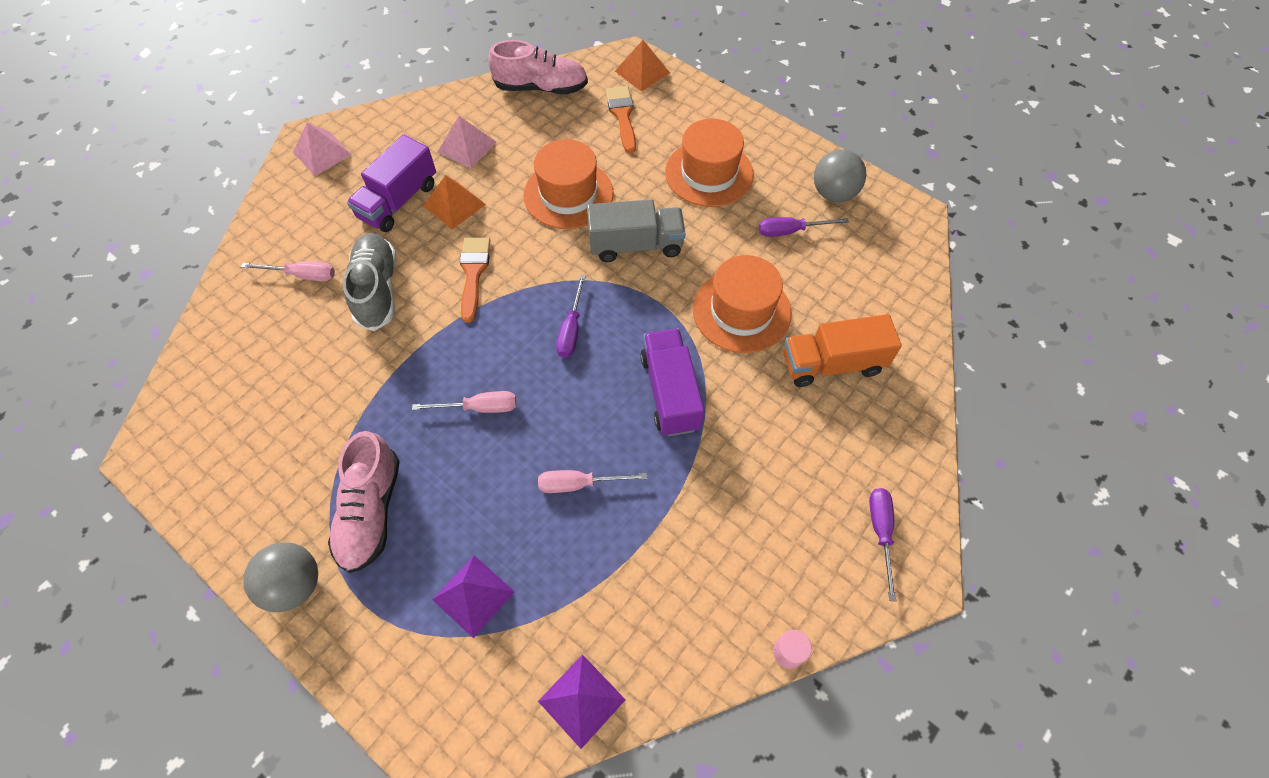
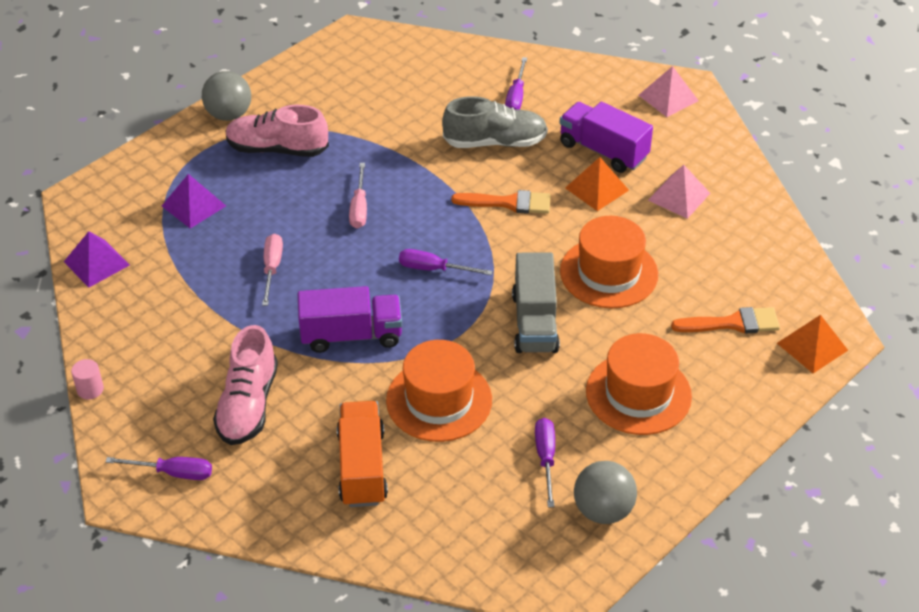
camera: 95 degrees right, 15 degrees down
pink screwdriver [241,261,335,281] -> purple screwdriver [505,57,527,110]
pink shoe [488,40,588,94] -> pink shoe moved to [213,325,278,445]

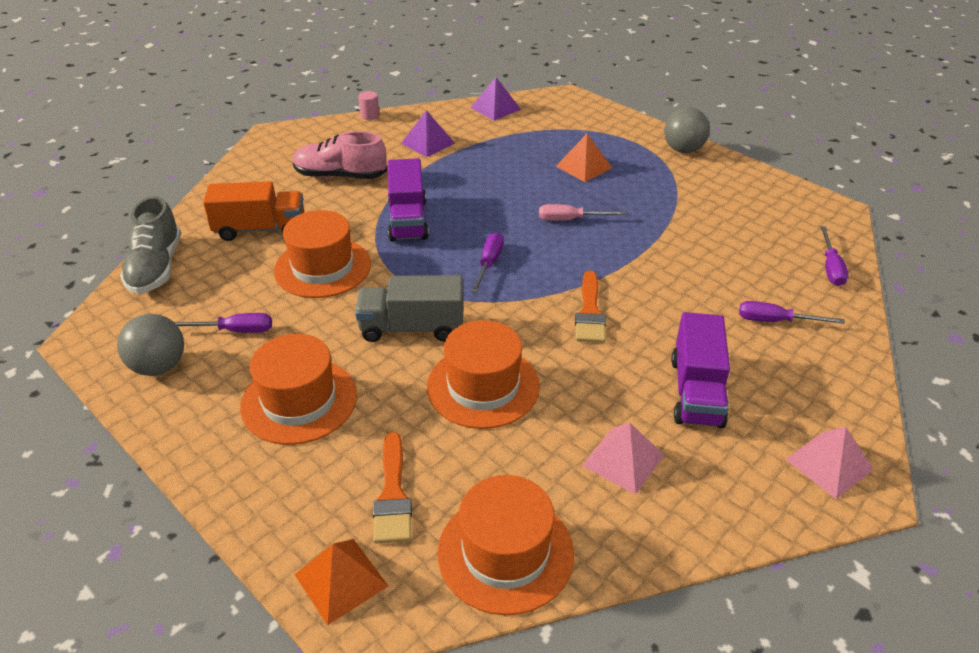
camera: 90 degrees right, 5 degrees down
purple screwdriver [105,457,212,480] -> purple screwdriver moved to [820,226,849,286]
purple pyramid [162,174,226,229] -> purple pyramid moved to [401,110,455,157]
pink shoe [225,105,329,157] -> none
pink screwdriver [262,234,283,306] -> none
grey shoe [442,96,548,148] -> grey shoe moved to [120,196,181,294]
purple truck [559,102,653,173] -> purple truck turned 150 degrees clockwise [671,312,730,428]
orange pyramid [565,157,629,211] -> orange pyramid moved to [556,134,612,182]
none -> orange hat [438,475,574,615]

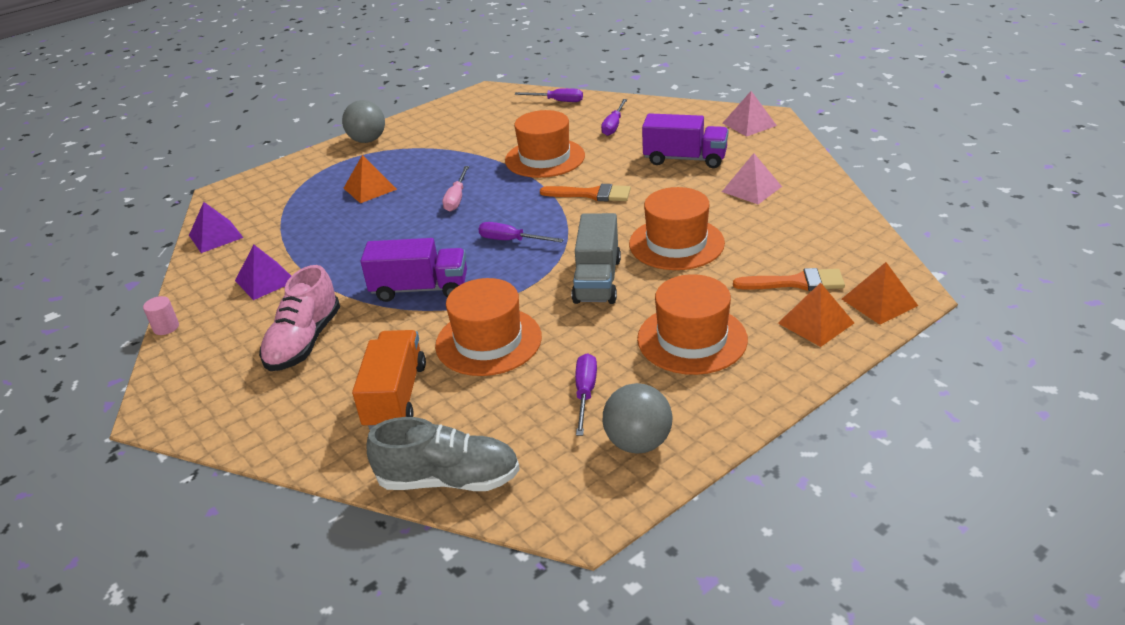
camera: 80 degrees left, 5 degrees down
orange hat [438,475,574,615] -> orange hat moved to [505,110,585,178]
none -> orange pyramid [778,282,854,347]

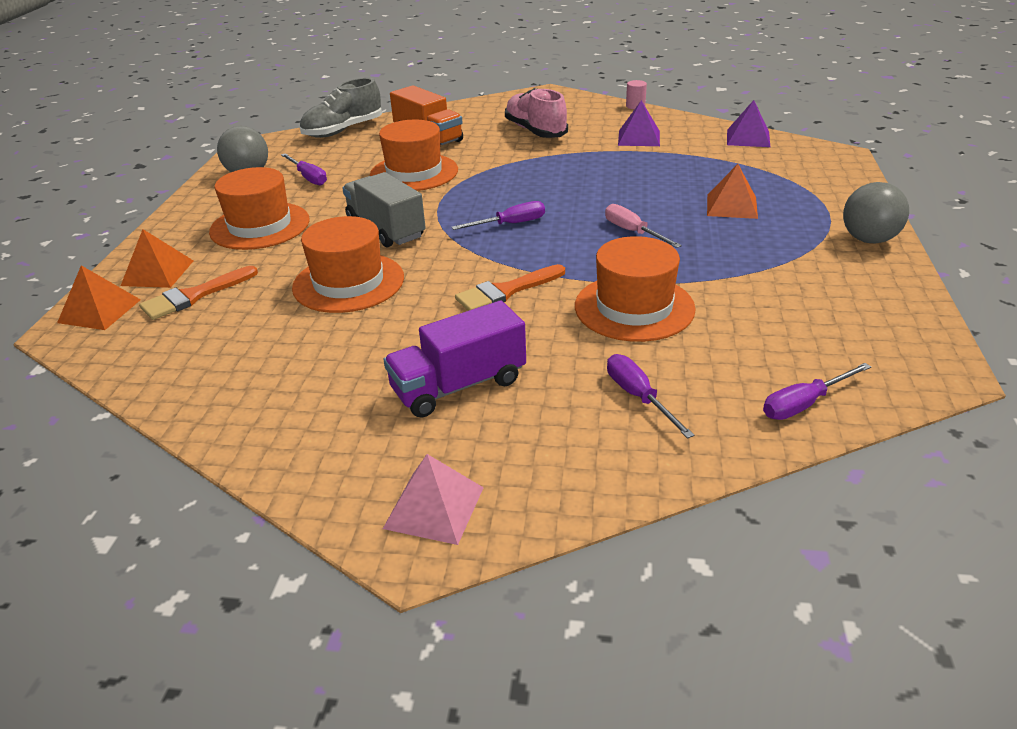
camera: 135 degrees right, 0 degrees up
purple truck [361,238,467,302] -> none
pink pyramid [722,153,782,204] -> none

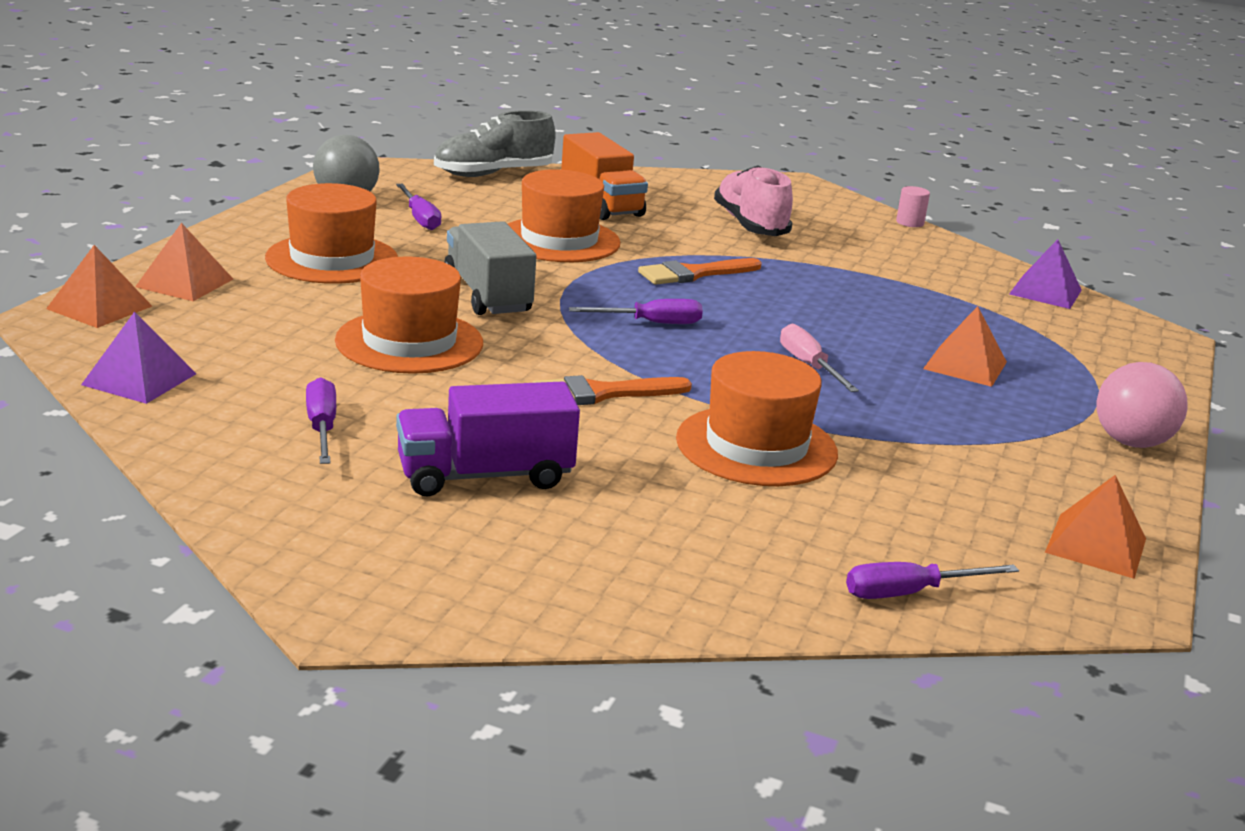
camera: 10 degrees right, 10 degrees down
orange brush [139,266,258,320] -> orange brush moved to [638,258,762,285]
pink pyramid [383,454,484,545] -> none
purple screwdriver [607,354,694,439] -> purple screwdriver moved to [306,377,336,464]
purple pyramid [618,100,660,146] -> purple pyramid moved to [81,312,196,404]
grey ball [843,182,909,244] -> pink ball [1097,362,1188,448]
none -> orange pyramid [1045,475,1146,579]

